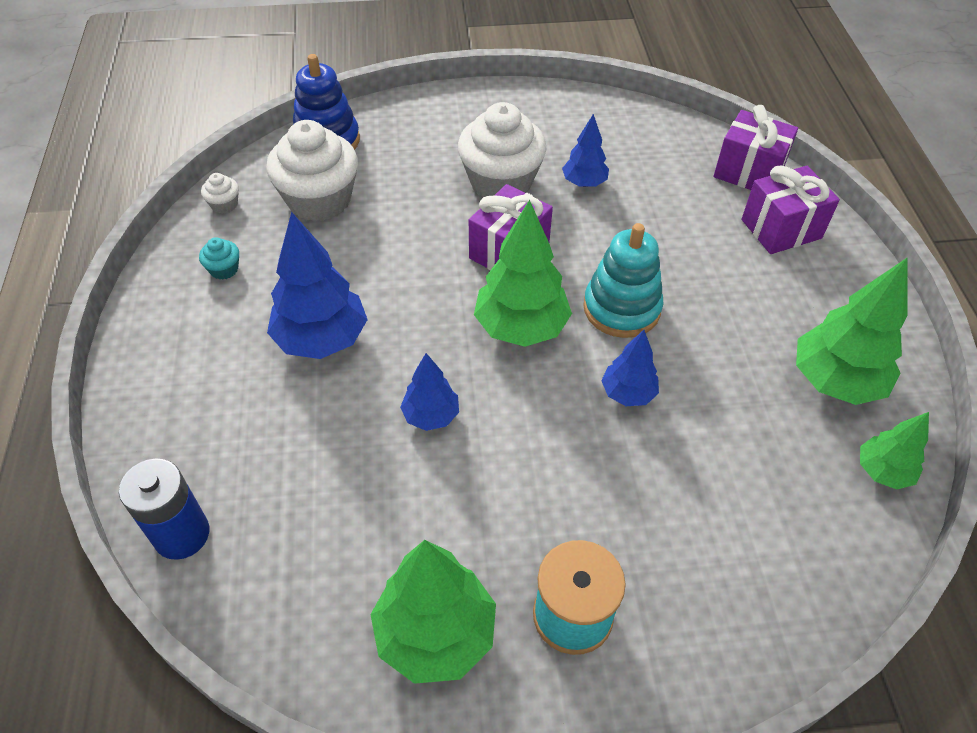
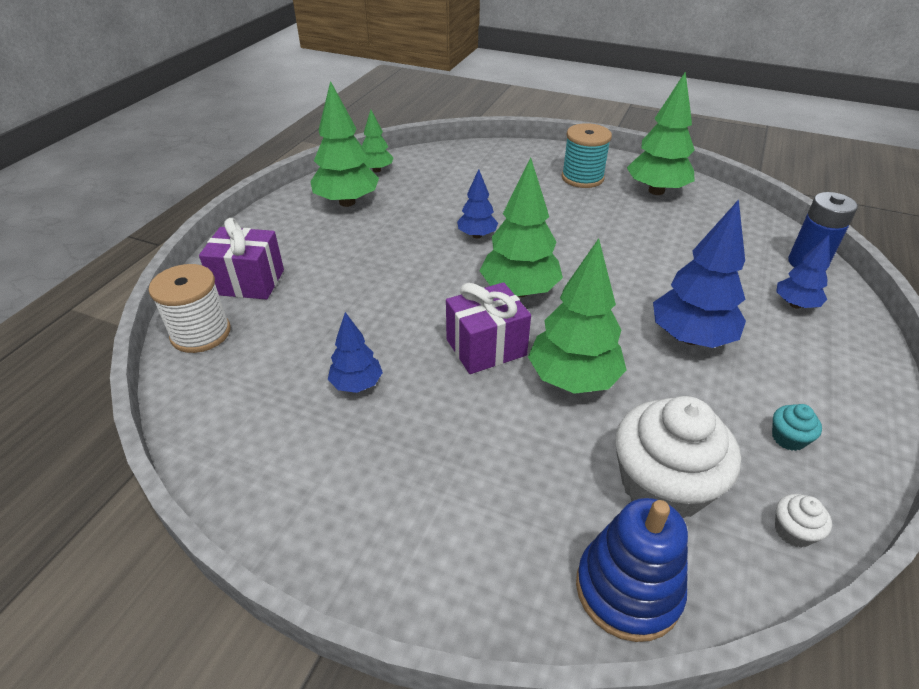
camera: 150 degrees left, 10 degrees down
blue tree [400,353,459,431] -> blue tree moved to [776,235,830,309]
white cupcake [458,102,546,197] -> none
turquoise stacking toy [583,223,663,338] -> none
purple gift [714,105,798,190] -> white spool [149,264,231,353]
none -> green tree [528,238,627,394]

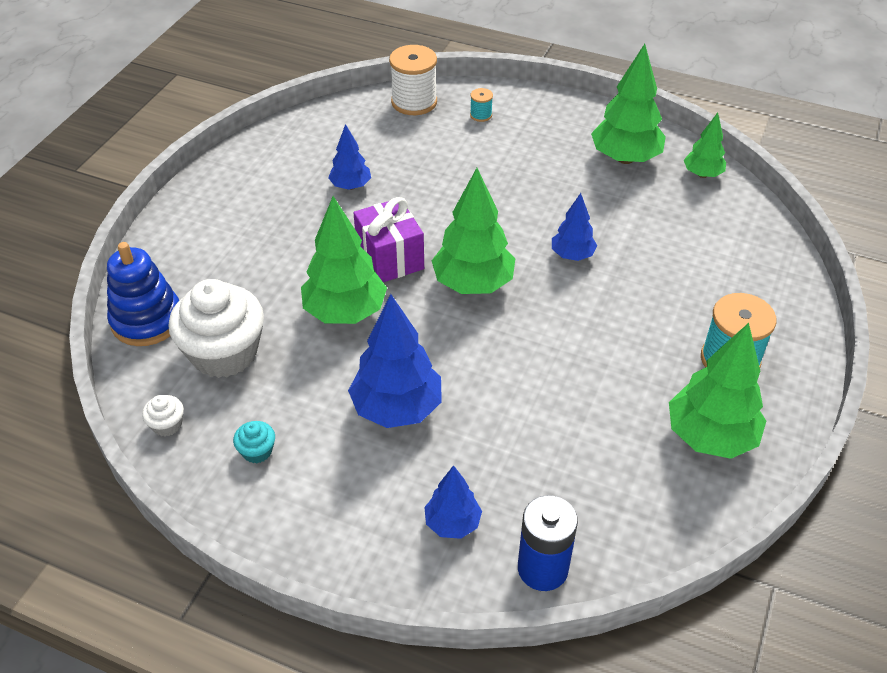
camera: 90 degrees right, 5 degrees up
purple gift [199,218,284,300] -> turquoise spool [470,88,493,122]

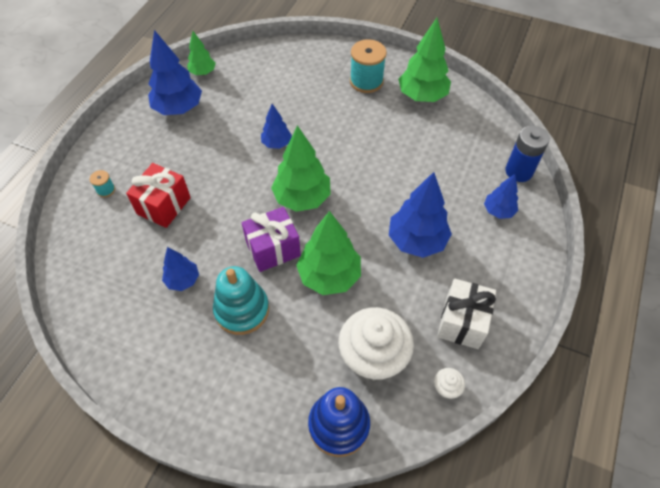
camera: 90 degrees left, 10 degrees up
turquoise cupcake [233,421,275,463] -> white gift [437,278,496,349]
white spool [389,45,437,115] -> none
green tree [591,44,666,164] -> blue tree [148,30,202,115]
none -> red gift [126,163,191,228]
none -> turquoise stacking toy [213,266,269,335]

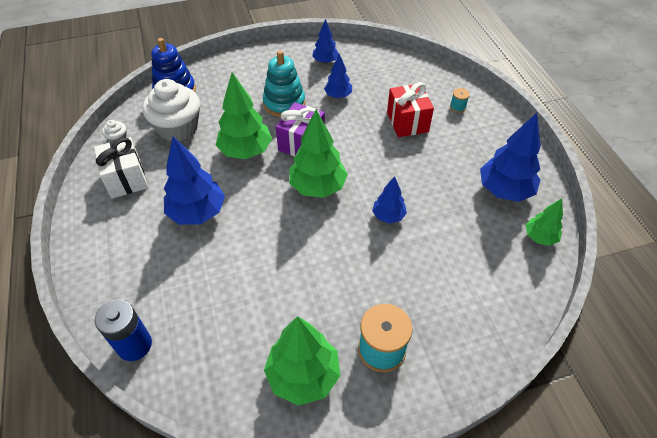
camera: 140 degrees right, 5 degrees down
blue tree [484,174,518,219] -> blue tree moved to [312,19,339,64]

